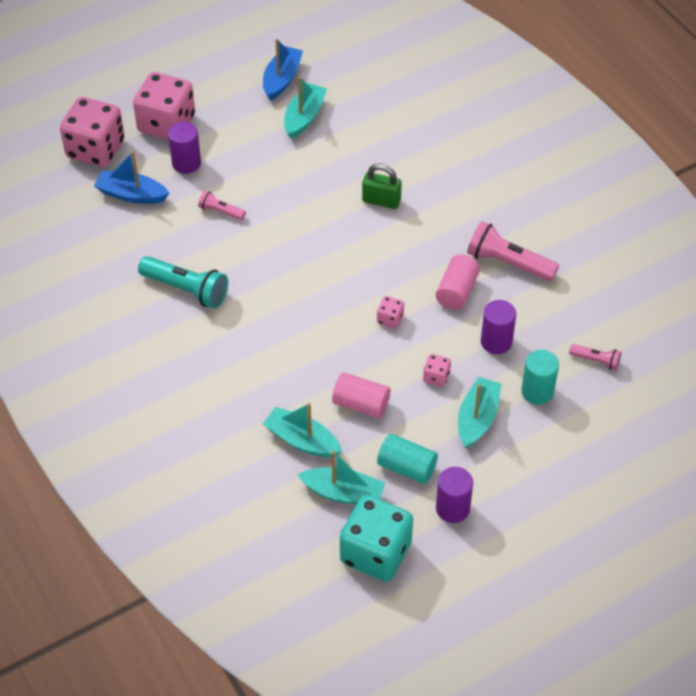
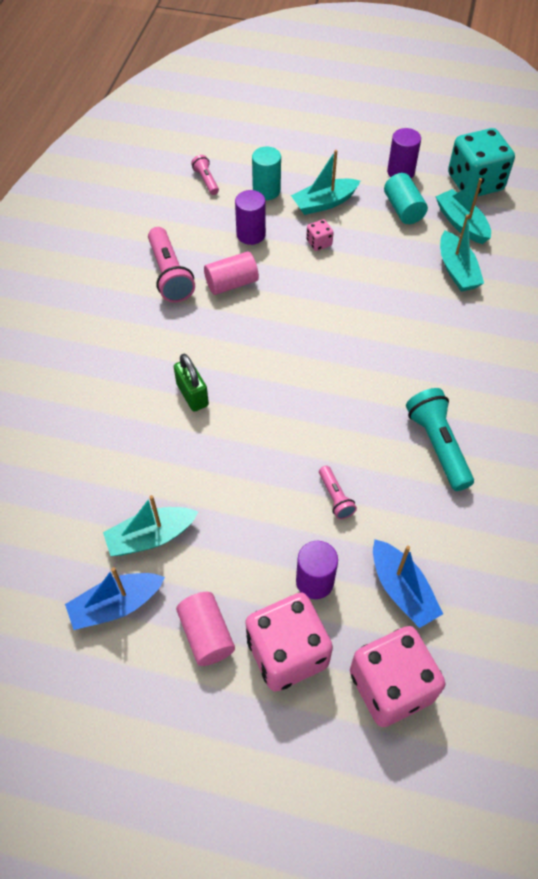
camera: 135 degrees left, 5 degrees up
pink cylinder [332,372,390,418] -> pink cylinder moved to [176,592,235,666]
pink dice [377,296,404,329] -> none

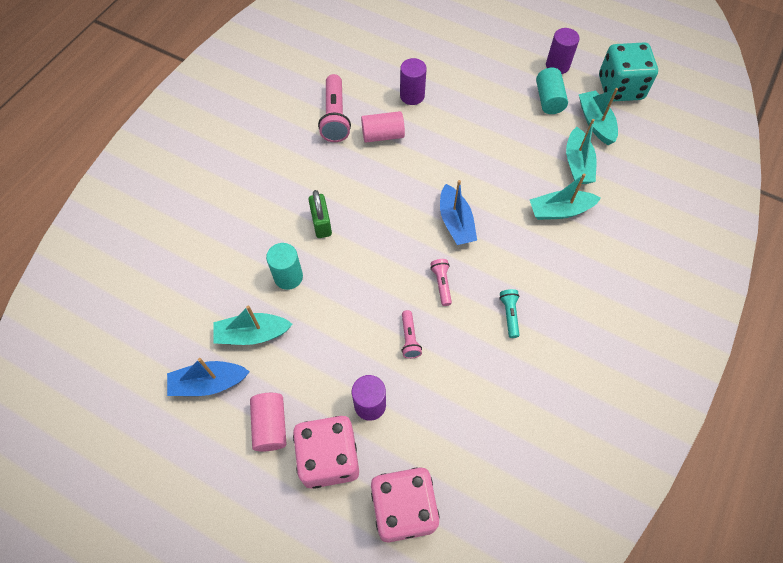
camera: 15 degrees right, 5 degrees up
pink flashlight [191,155,219,195] -> pink flashlight moved to [430,259,452,306]
turquoise cylinder [252,147,281,200] -> turquoise cylinder moved to [266,243,303,290]
turquoise boat [291,150,360,215] -> turquoise boat moved to [530,173,601,220]
pink dice [306,219,334,251] -> none
blue boat [373,540,443,628] -> blue boat moved to [440,180,477,245]
turquoise flashlight [406,388,474,491] -> turquoise flashlight [499,289,520,338], size x0.54

